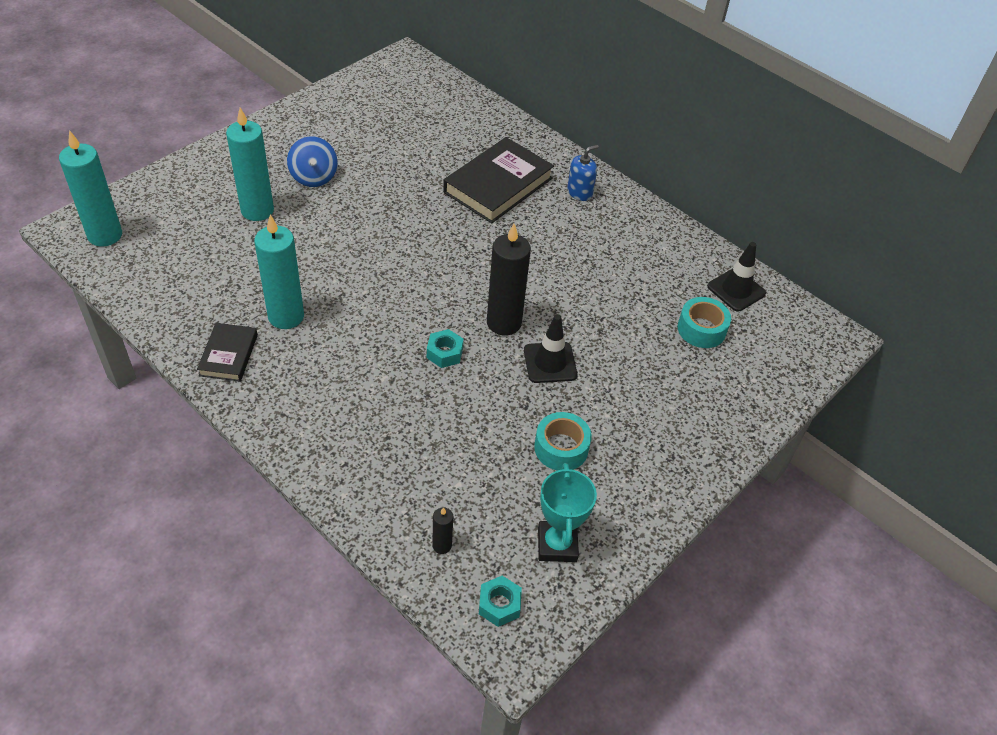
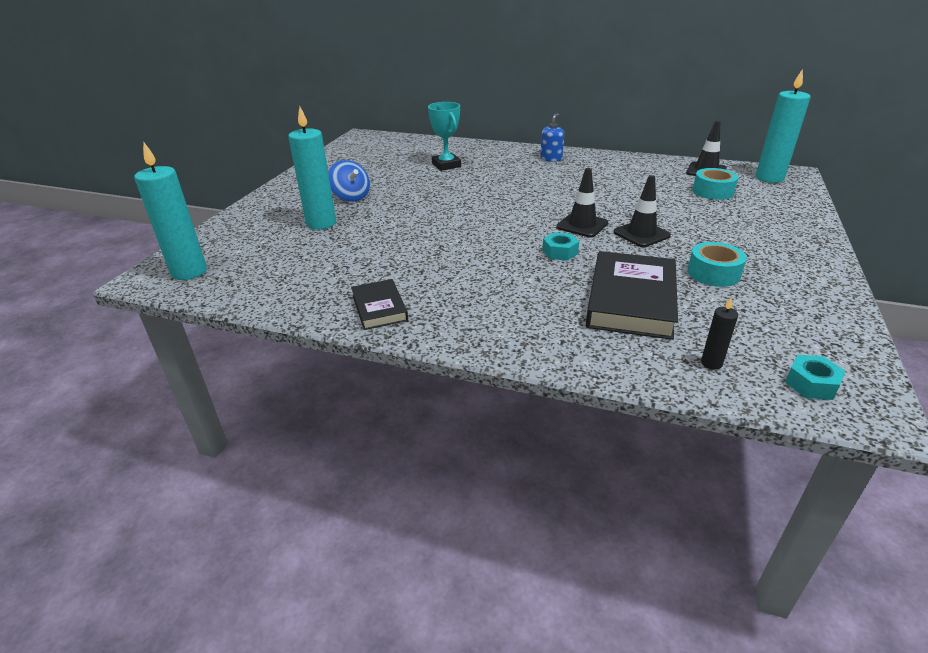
camera: 20 degrees left, 15 degrees down
turquoise candle [254,215,304,329] -> turquoise candle moved to [756,69,811,183]
black book [443,137,554,223] -> black book moved to [586,251,678,340]
black candle [487,224,531,335] -> black traffic cone [556,168,608,237]
turquoise trophy [538,463,597,562] -> turquoise trophy moved to [428,102,461,171]

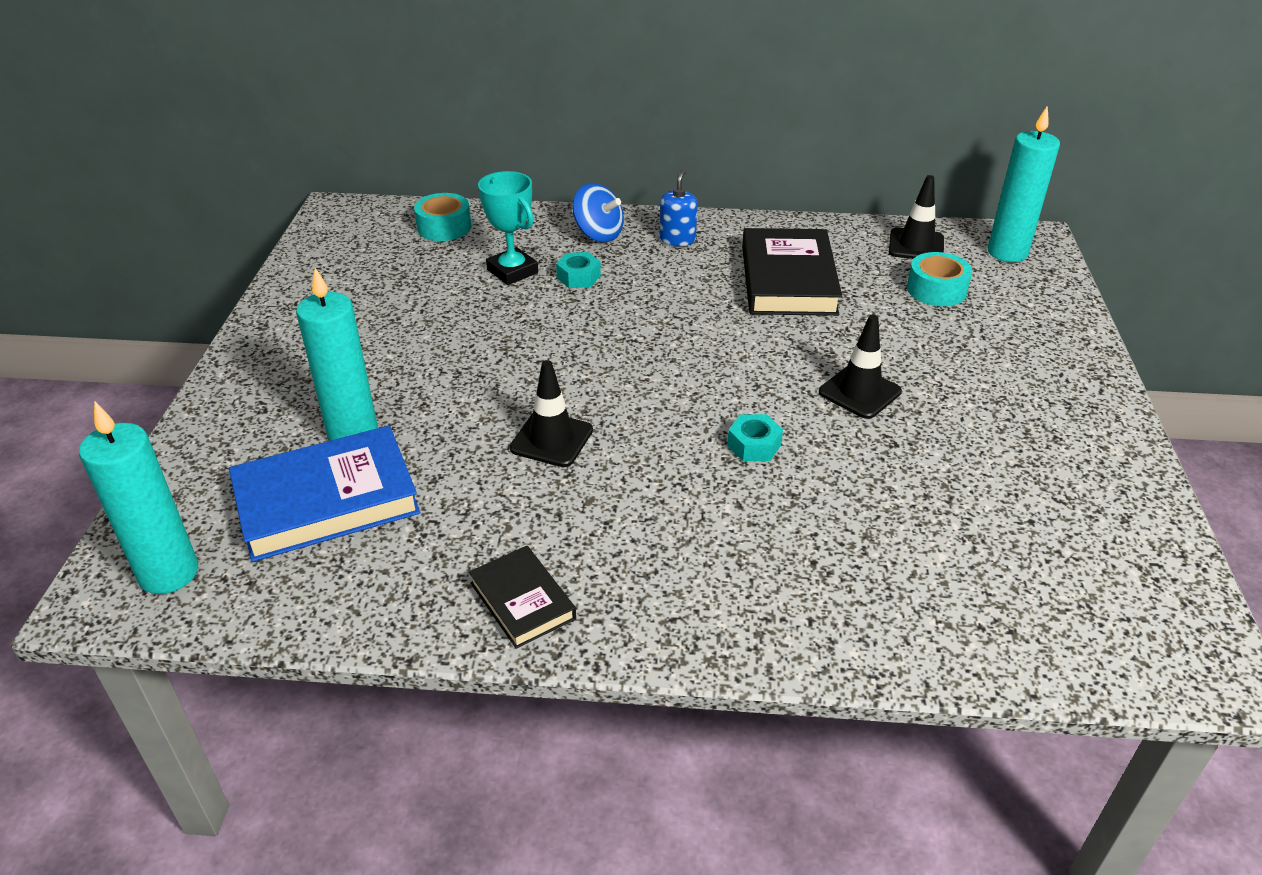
camera: 15 degrees left, 5 degrees up
blue spinning top [328,160,370,202] -> blue spinning top moved to [572,183,624,242]
black traffic cone [556,168,608,237] -> black traffic cone moved to [510,360,593,467]
black book [586,251,678,340] -> black book moved to [742,228,842,316]
turquoise tape [687,242,747,287] -> turquoise tape moved to [414,193,471,241]
black candle [701,298,738,370] -> none
turquoise nut [785,355,845,400] -> turquoise nut moved to [556,252,601,288]
none -> blue book [229,426,420,562]

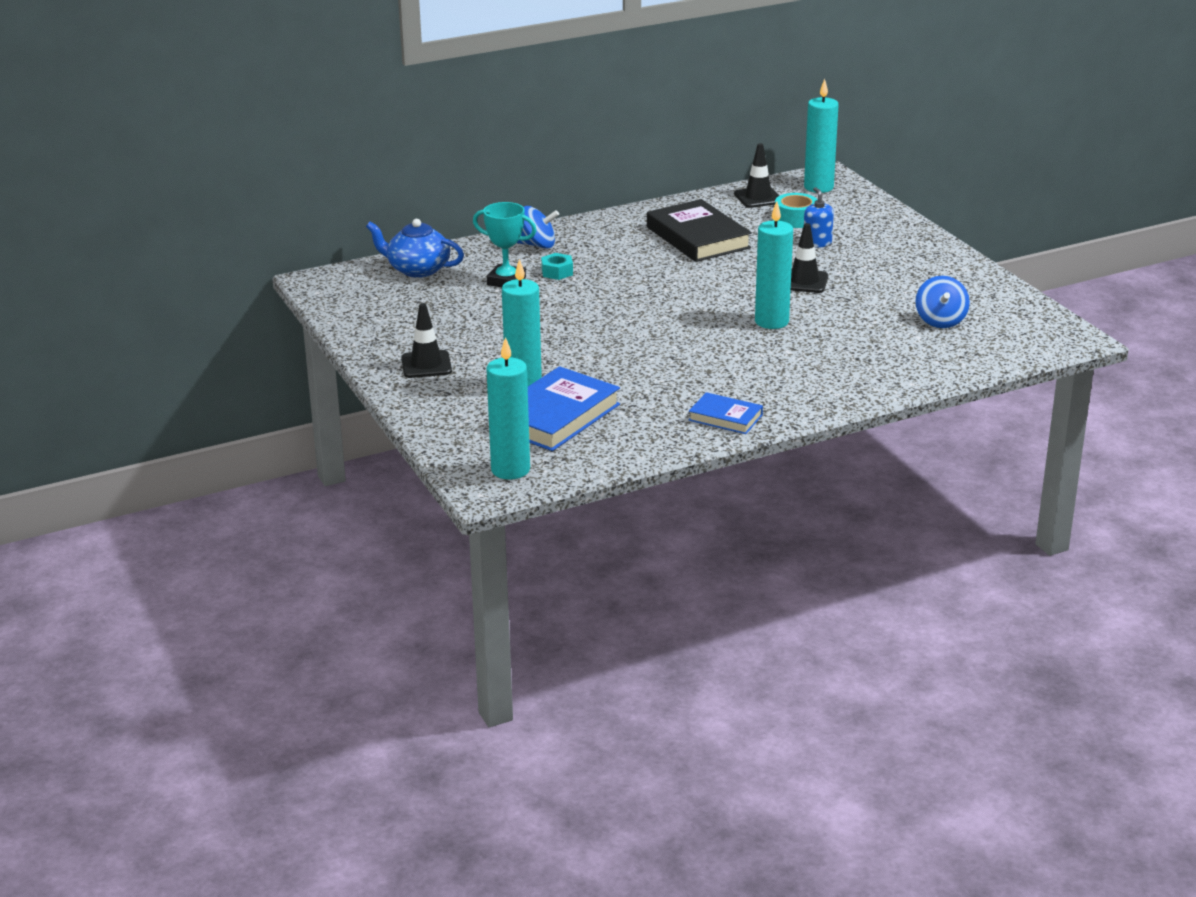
camera: 30 degrees left, 10 degrees down
turquoise tape [414,193,471,241] -> blue teapot [366,219,464,278]
black book [469,546,576,649] -> blue book [689,392,763,434]
black traffic cone [510,360,593,467] -> black traffic cone moved to [401,303,452,378]
blue soap dispenser [659,170,698,246] -> blue soap dispenser moved to [804,187,834,248]
turquoise nut [727,414,783,461] -> turquoise candle [755,201,793,329]
none -> blue spinning top [916,276,970,328]

